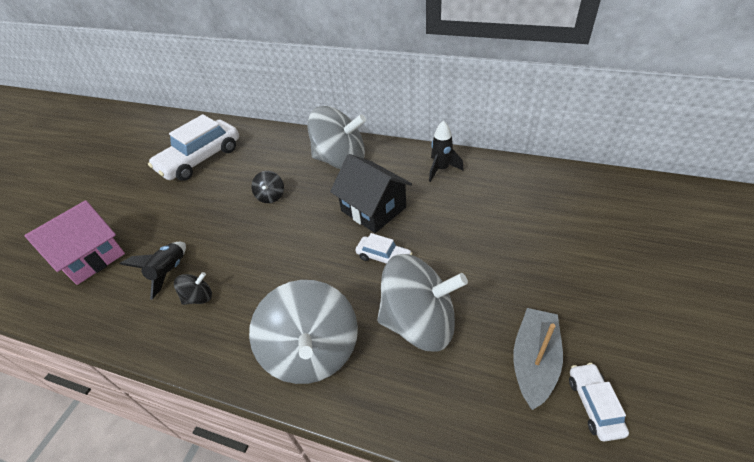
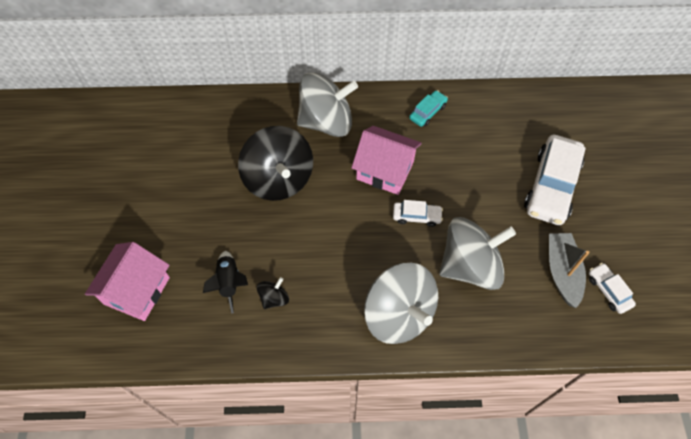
camera: 25 degrees left, 15 degrees up
white car [148,114,239,181] -> white car moved to [524,135,586,225]
black spinning top [251,171,284,203] -> black spinning top [238,126,313,201], size x2.30
black house [330,154,412,233] -> pink house [352,126,422,195]
black rocket [429,120,464,182] -> turquoise car [409,90,448,127]

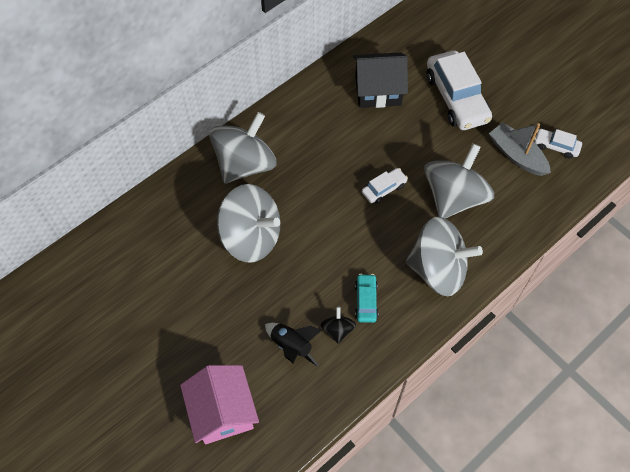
camera: 40 degrees left, 0 degrees up
black spinning top [238,126,313,201] -> grey spinning top [217,184,280,263]
pink house [352,126,422,195] -> none
turquoise car [409,90,448,127] -> turquoise car moved to [355,274,378,323]
none -> black house [353,52,408,108]

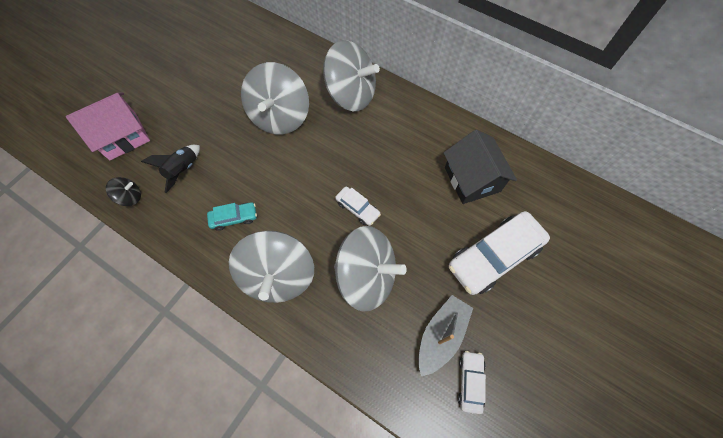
camera: 75 degrees right, 5 degrees up
black spinning top [321,307,356,344] -> black spinning top moved to [106,177,141,206]

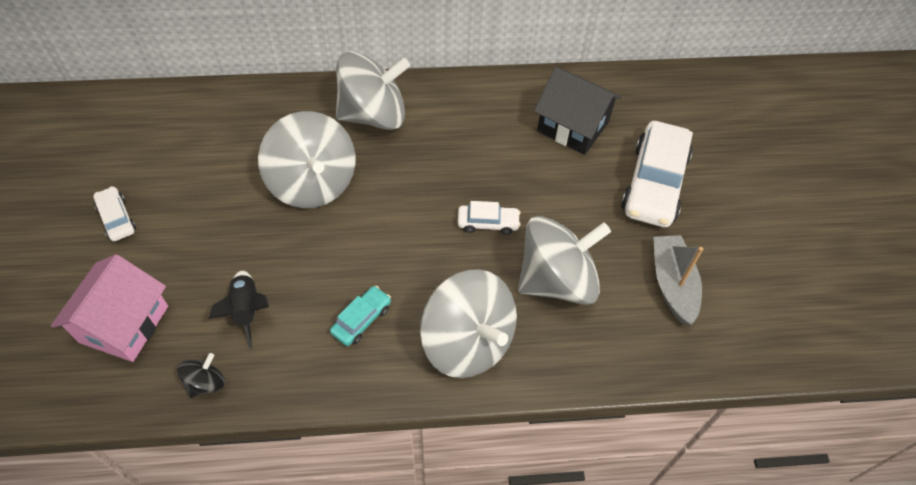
camera: 40 degrees left, 10 degrees down
white car [458,351,486,414] -> white car moved to [93,186,136,241]

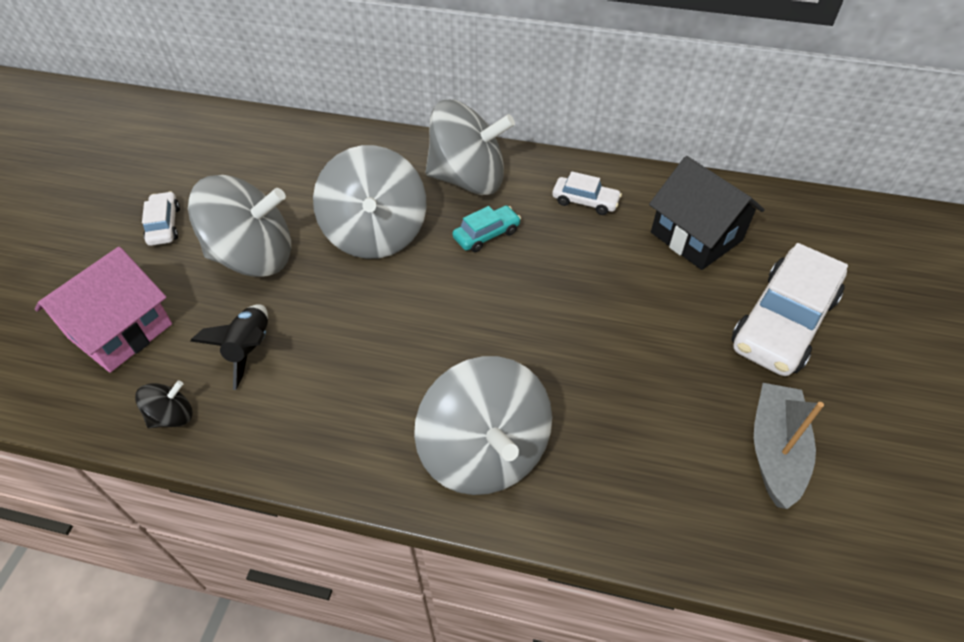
camera: 20 degrees right, 5 degrees down
turquoise car [330,286,391,346] -> turquoise car moved to [453,205,521,252]
white car [458,201,521,235] -> white car moved to [552,171,622,215]
grey spinning top [518,216,611,305] -> grey spinning top moved to [188,175,291,277]

